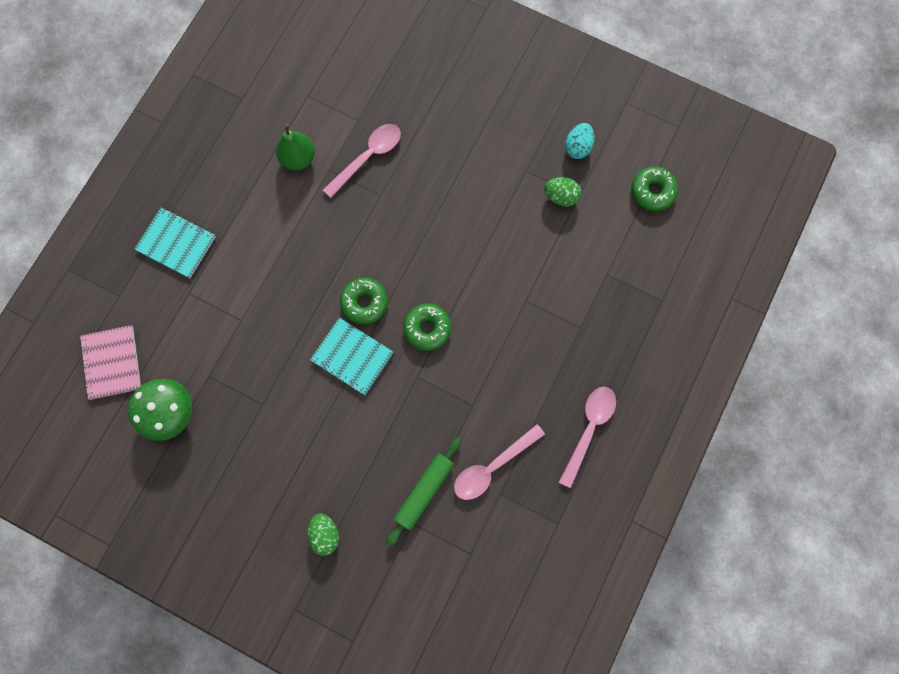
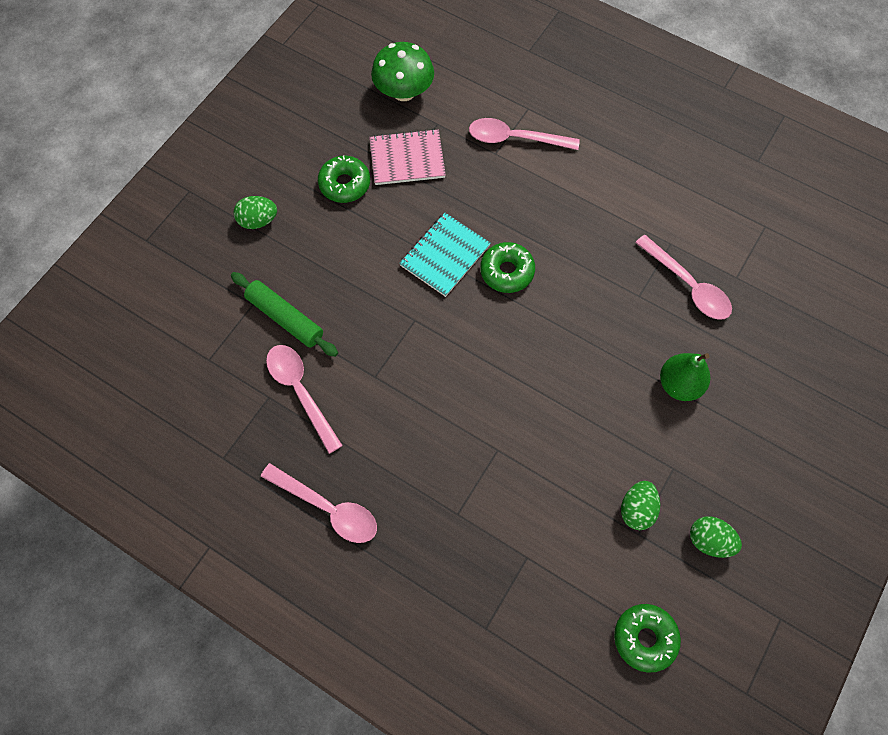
camera: 95 degrees right, 10 degrees down
pink notebook [79,325,141,400] -> pink notebook moved to [369,129,446,185]
turquoise notebook [134,207,216,278] -> none
green pear [276,124,315,170] -> green pear moved to [660,353,710,401]
green donut [403,303,451,351] -> green donut moved to [318,155,370,203]
turquoise egg [565,123,594,159] -> green egg [690,516,742,558]
none -> pink spoon [469,118,580,150]

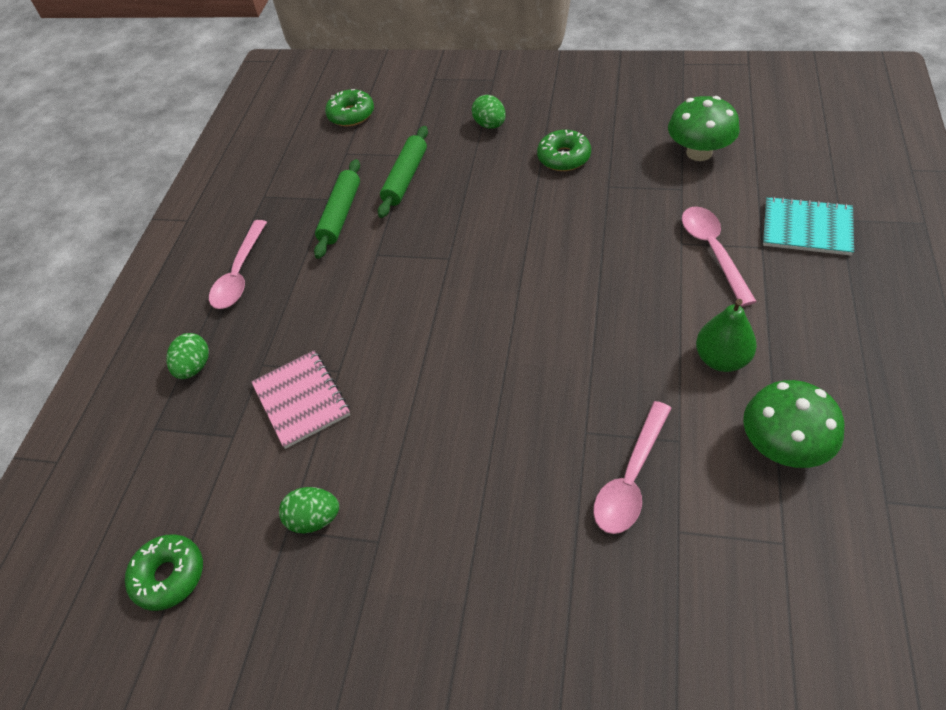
camera: 75 degrees right, 15 degrees down
pink spoon [266,345,343,454] -> green rolling pin [314,159,360,259]
pink notebook [369,129,446,185] -> pink notebook moved to [251,350,350,449]
turquoise notebook [399,213,491,297] -> turquoise notebook moved to [763,196,854,256]
green donut [480,242,535,293] -> green donut moved to [325,89,374,126]
green pear [660,353,710,401] -> green pear moved to [696,299,757,372]
green egg [690,516,742,558] -> green egg moved to [166,333,209,379]
none -> green mushroom [743,380,844,468]

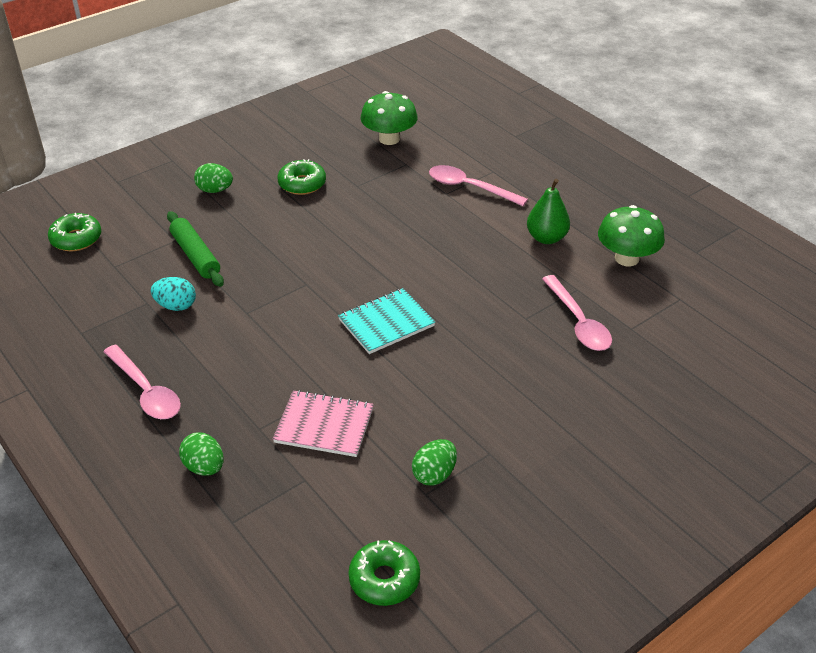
camera: 55 degrees left, 10 degrees down
green rolling pin [314,159,360,259] -> turquoise egg [151,277,196,311]
turquoise notebook [763,196,854,256] -> turquoise notebook moved to [338,288,435,354]

